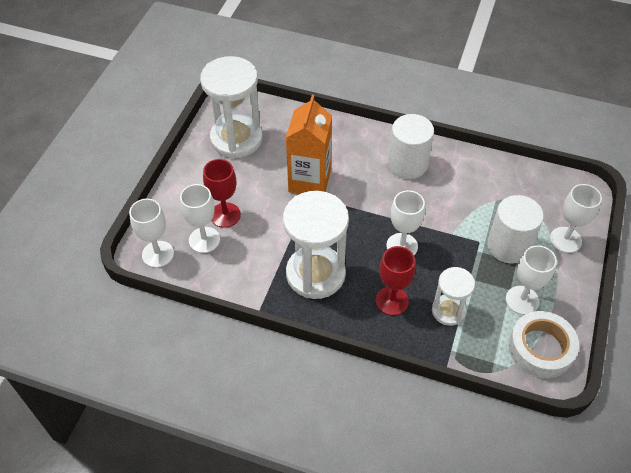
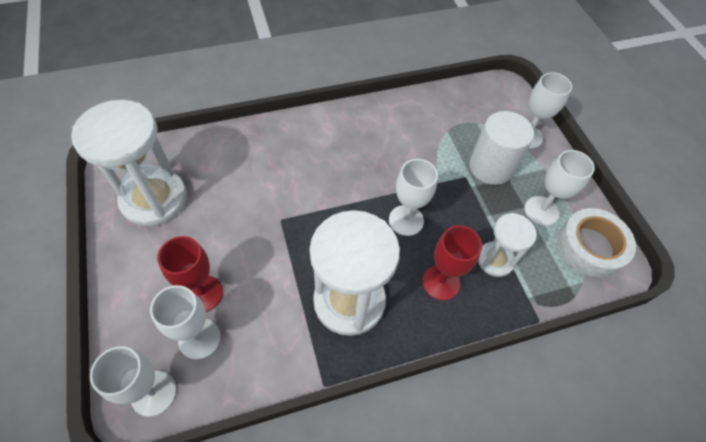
camera: 40 degrees left, 5 degrees up
orange carton [286,95,332,194] -> none
white cylinder [388,114,434,179] -> none

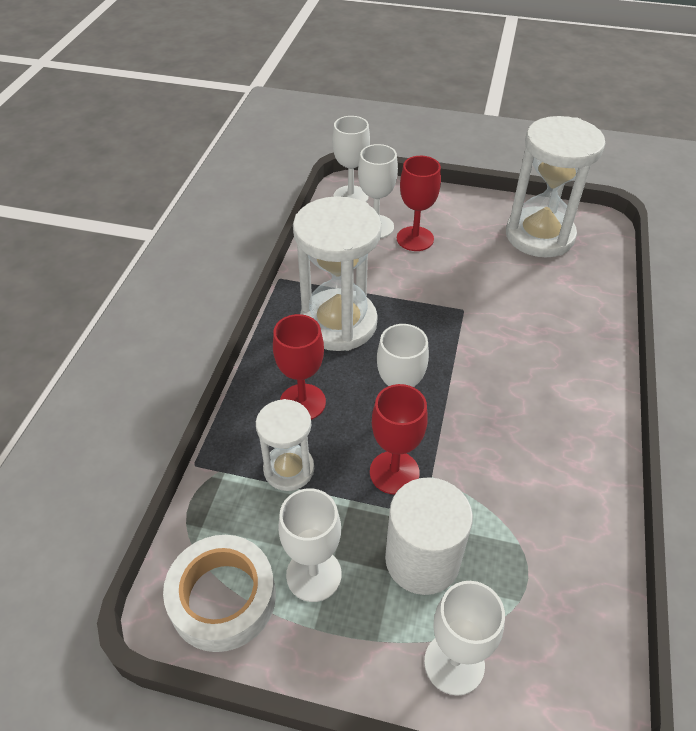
camera: 125 degrees right, 10 degrees down
none -> red goblet [370,384,428,495]

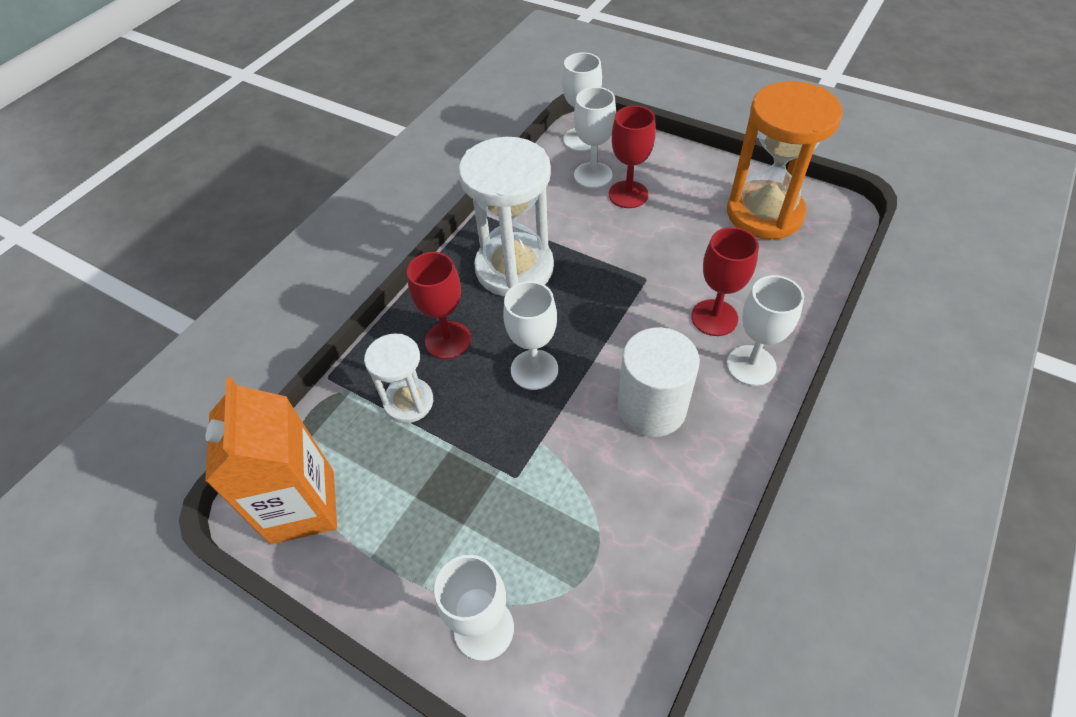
camera: 20 degrees right, 5 degrees up
white tape [163,535,276,652] -> orange carton [205,377,337,544]
white goblet [278,488,342,602] -> white goblet moved to [727,275,804,386]
red goblet [370,384,428,495] -> red goblet moved to [691,227,759,336]
white cylinder [385,477,473,595] -> white cylinder moved to [617,327,700,437]
white hourglass [506,116,606,257] -> orange hourglass [727,81,843,239]

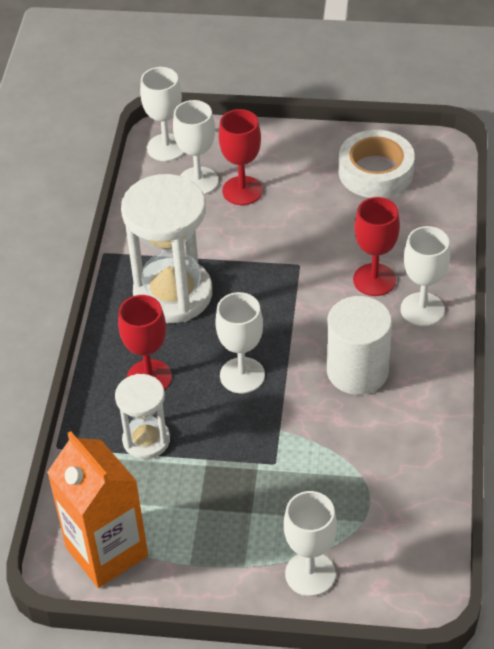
camera: 25 degrees left, 5 degrees down
orange hourglass [727,81,843,239] -> white tape [339,130,415,198]

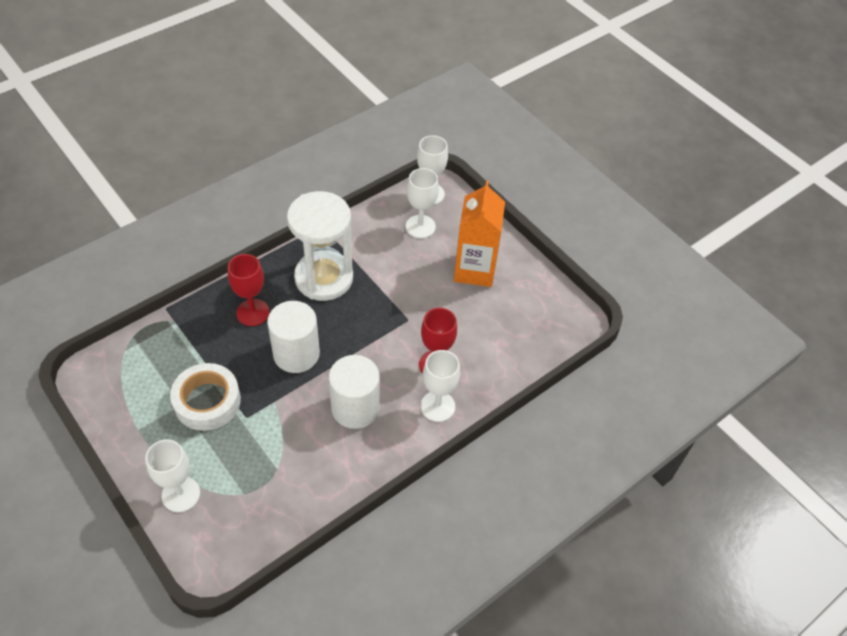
camera: 40 degrees right, 5 degrees up
orange carton [47,431,148,588] -> orange carton moved to [454,181,505,287]
white hourglass [115,374,170,459] -> none
white goblet [215,292,265,393] -> white cylinder [267,301,320,373]
red goblet [219,109,263,205] -> none
white tape [339,130,415,198] -> white tape moved to [170,363,241,431]

